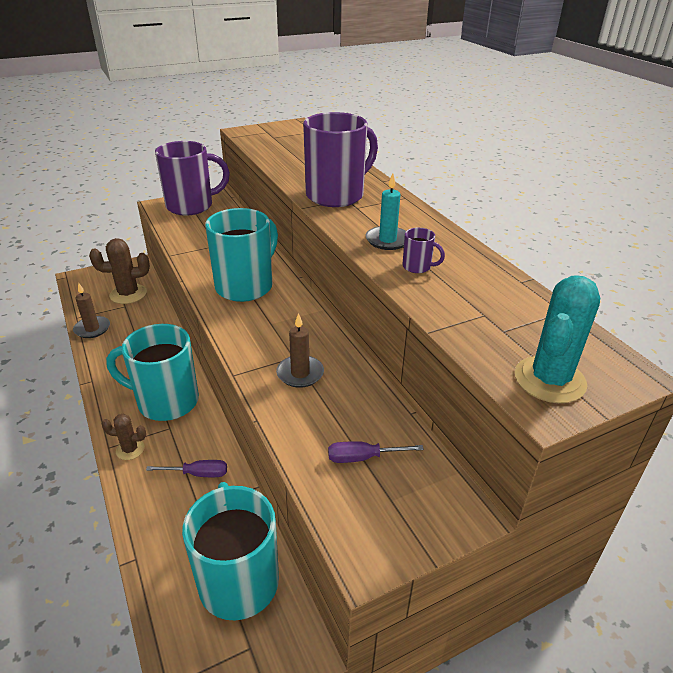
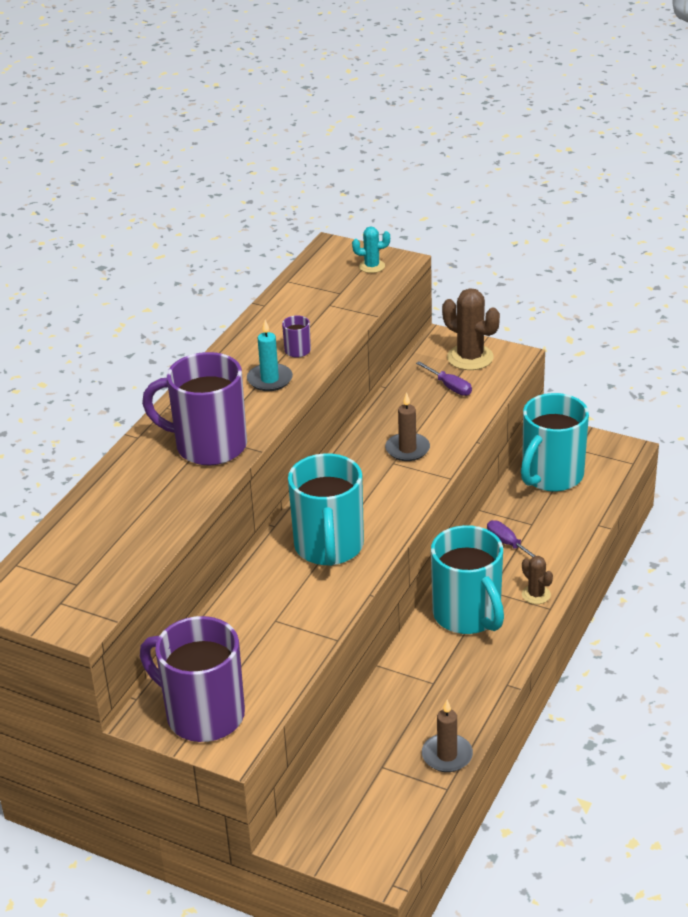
camera: 125 degrees left, 0 degrees up
brown cactus [89,238,150,304] -> brown cactus moved to [442,288,500,370]
turquoise mug [205,208,278,302] -> turquoise mug turned 90 degrees counterclockwise [288,453,364,566]
turquoise cactus [515,275,600,403] -> turquoise cactus [352,226,390,273], size x0.56

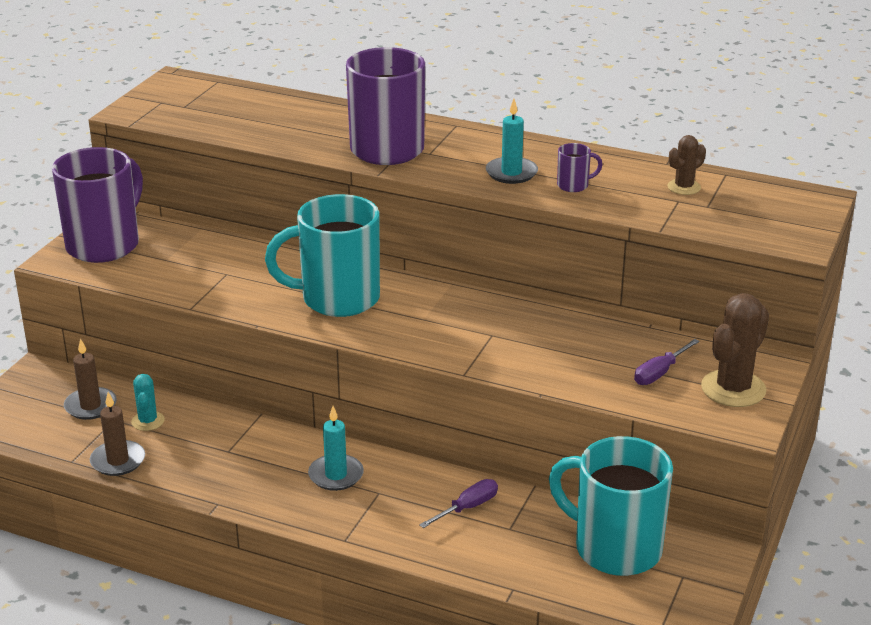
camera: 85 degrees right, 5 degrees down
turquoise cactus [352,226,390,273] -> turquoise cactus moved to [131,374,165,431]
brown candle [385,392,430,461] -> brown candle moved to [64,338,117,420]
turquoise mug [431,525,504,634] -> turquoise candle [308,406,364,491]
brown cactus [522,556,553,604] -> brown cactus moved to [667,135,706,195]

